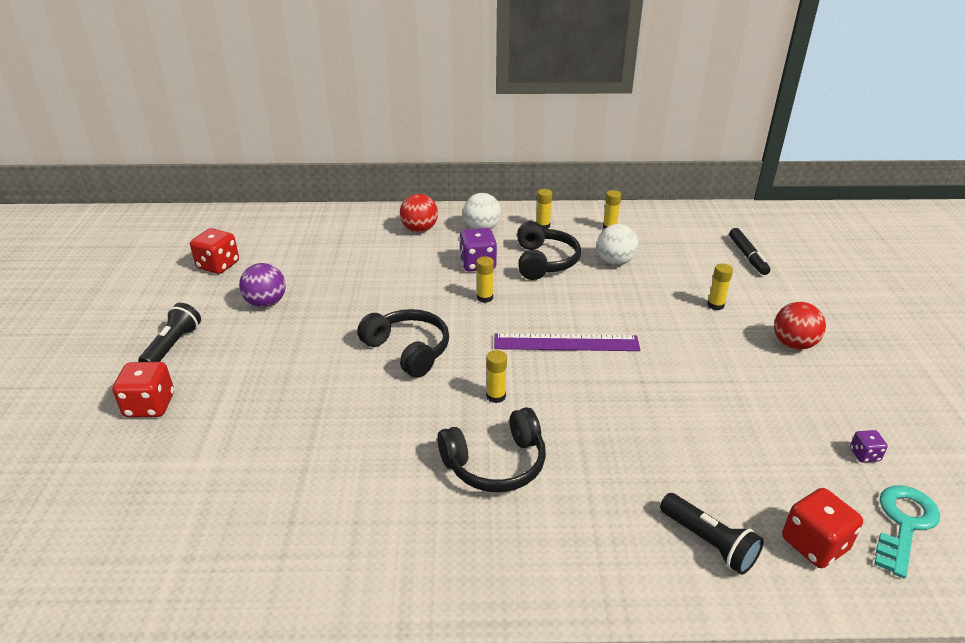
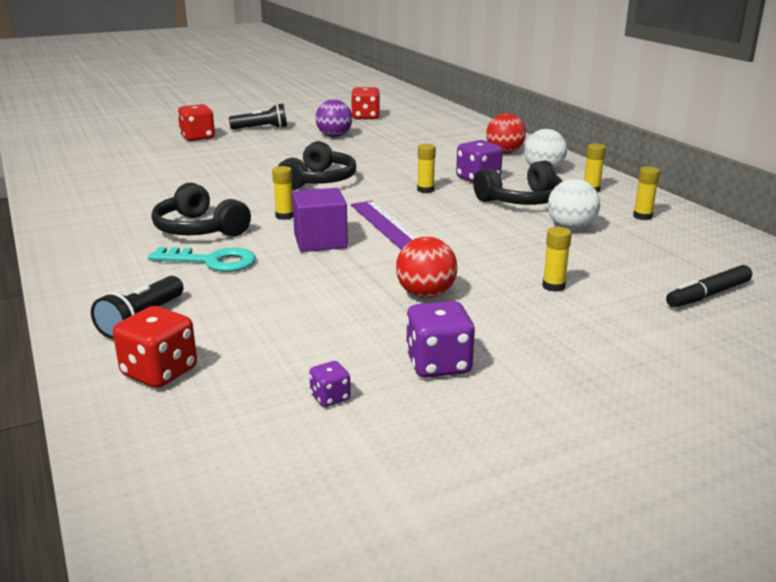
camera: 65 degrees right, 10 degrees down
red ball [774,302,826,350] -> red ball moved to [396,237,458,298]
turquoise key [874,485,940,579] -> turquoise key moved to [148,247,256,272]
none -> purple cube [292,188,348,252]
none -> purple dice [406,301,475,378]

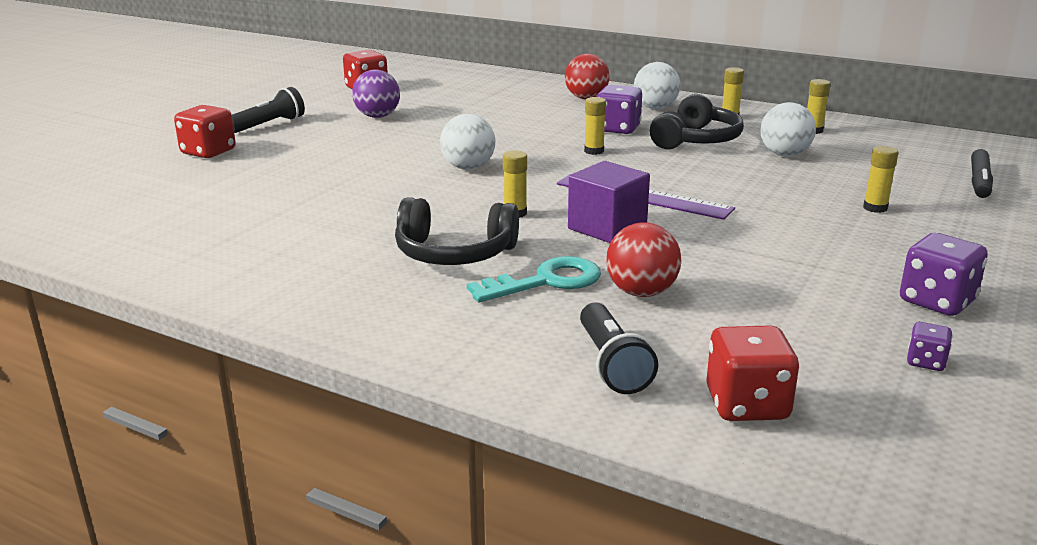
camera: 35 degrees left, 0 degrees up
black headphones [277,141,356,190] -> white ball [440,114,495,170]
red ball [396,237,458,298] -> red ball moved to [606,222,681,297]

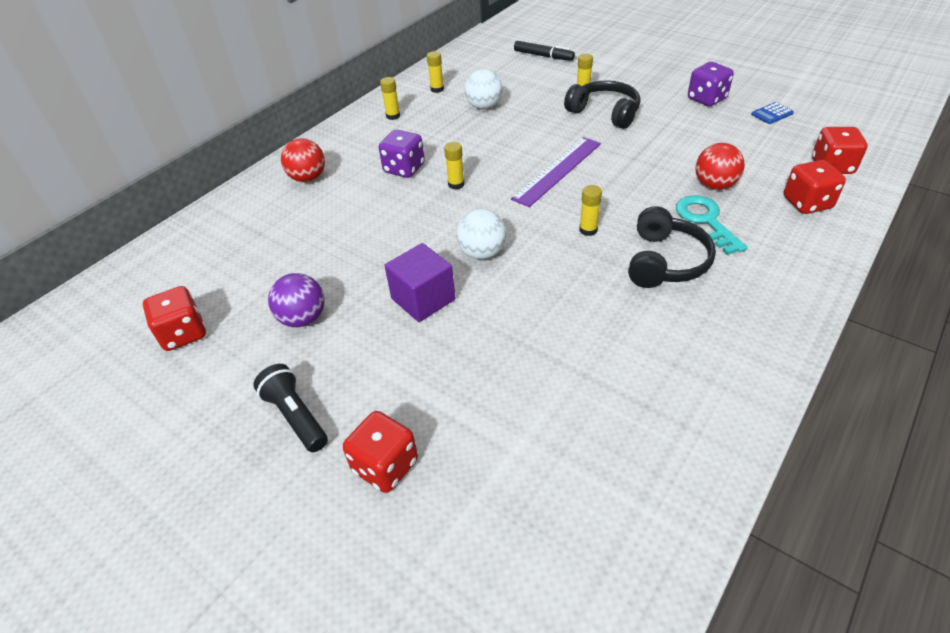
camera: 80 degrees left, 20 degrees up
purple cube [568,161,650,243] -> purple cube moved to [385,243,455,322]
black flashlight [580,302,658,394] -> red dice [784,160,846,214]
white ball [634,62,680,109] -> none
black headphones [650,94,744,150] -> black headphones moved to [564,80,640,129]
purple dice [907,322,953,371] -> blue calculator [751,102,794,124]

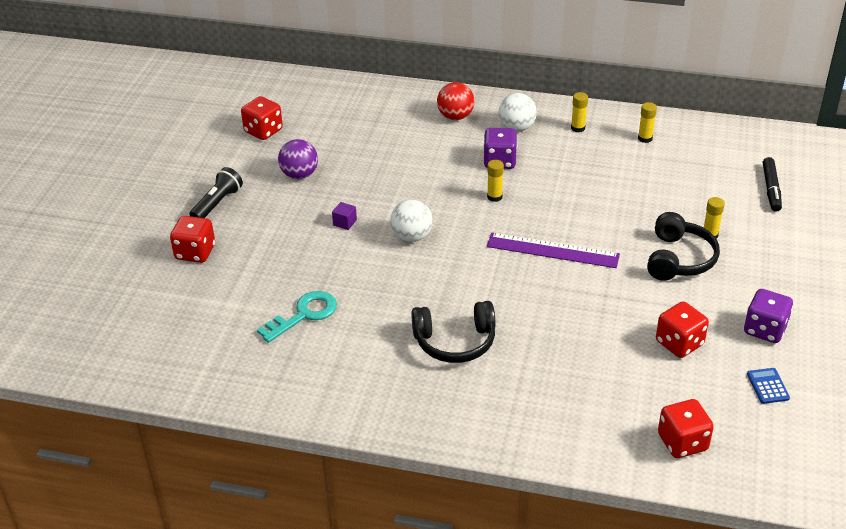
camera: 65 degrees right, 5 degrees down
purple cube [385,243,455,322] -> purple cube [332,202,357,230], size x0.48
white ball [465,69,503,109] -> white ball moved to [499,93,537,131]
yellow glue stick [579,185,602,236] -> none
turquoise key [676,195,748,255] -> turquoise key moved to [257,291,337,343]
red ball [696,143,745,190] -> none
blue calculator [751,102,794,124] -> blue calculator turned 45 degrees clockwise [747,368,790,404]
red dice [784,160,846,214] -> red dice moved to [656,301,709,358]

